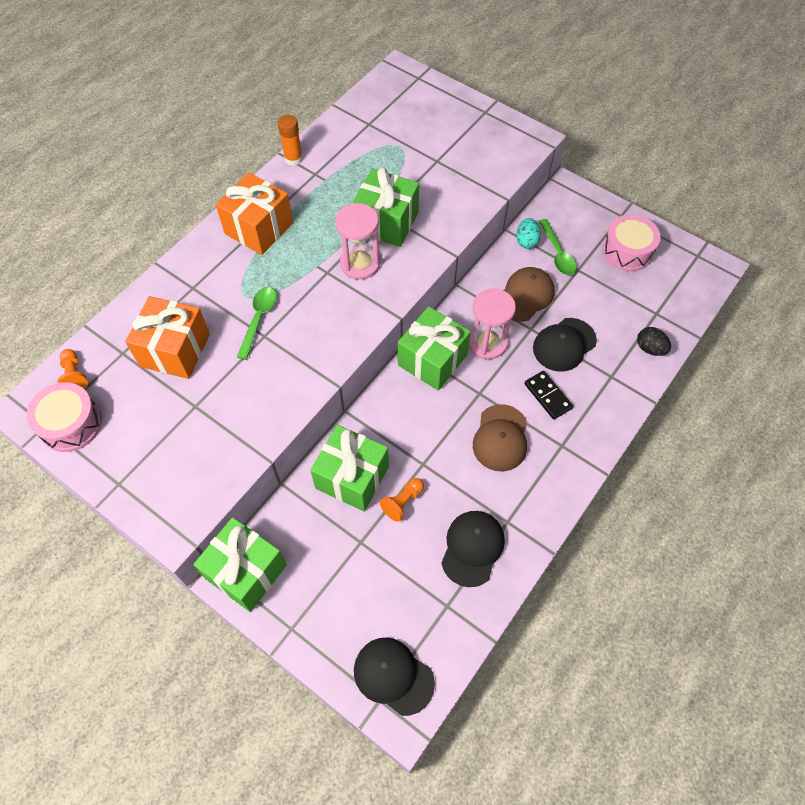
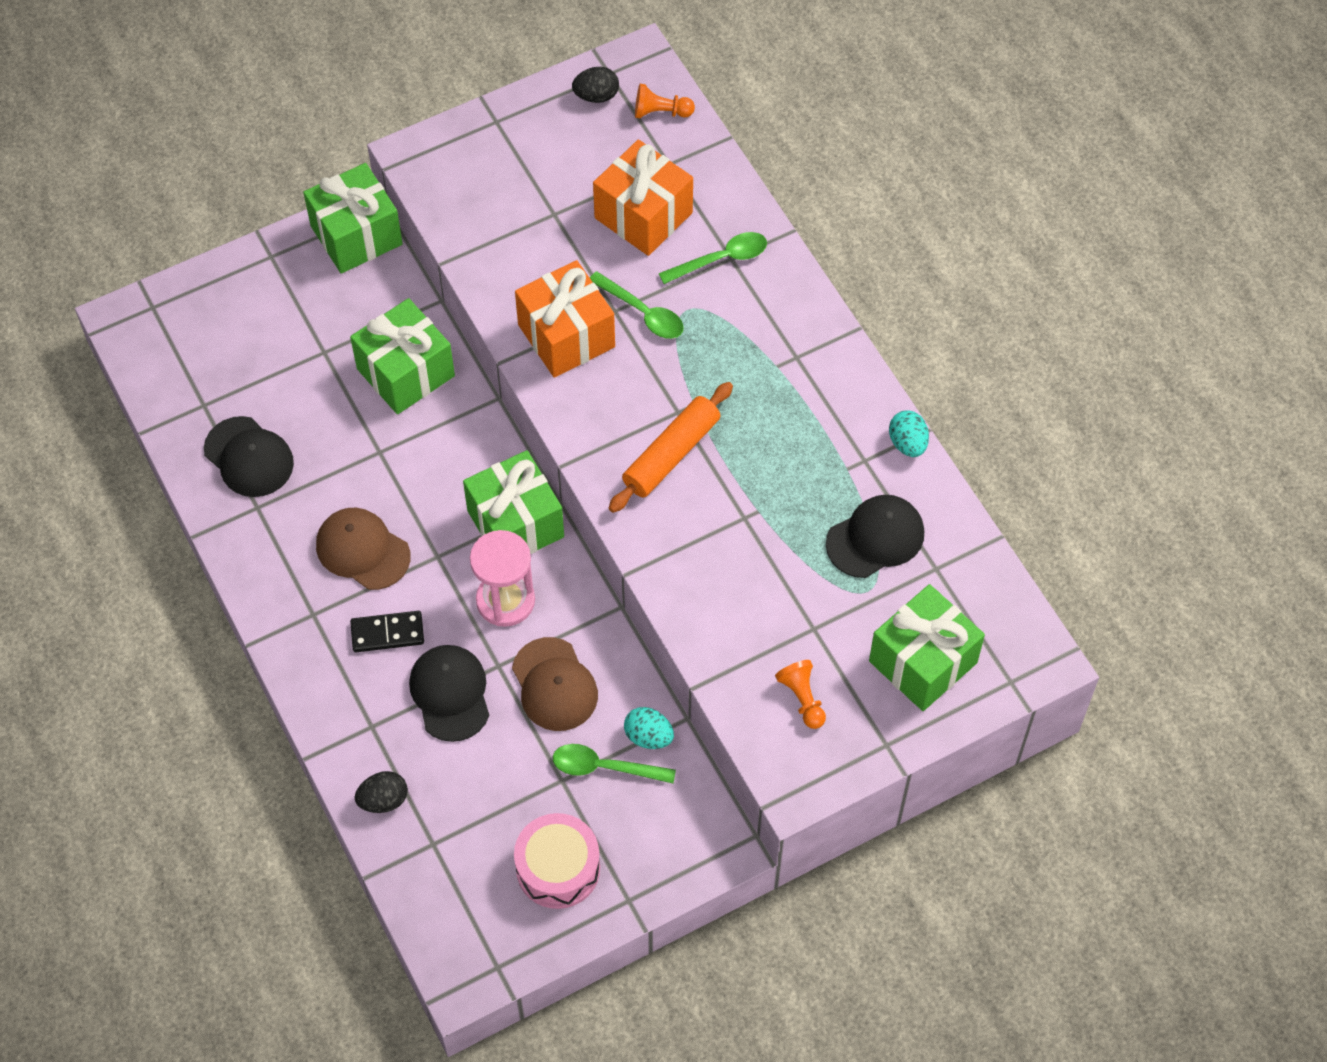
camera: 115 degrees right, 0 degrees up
pink drum [27,382,102,452] -> black egg [572,67,619,103]
orange gift [216,173,293,255] -> orange gift moved to [515,260,615,378]
orange glue stick [278,115,303,166] -> turquoise egg [889,410,929,457]
pink hourglass [335,203,380,280] -> orange rolling pin [609,382,733,513]
green gift [352,167,419,247] -> green gift moved to [869,584,985,711]
black cap [354,638,435,716] -> black cap moved to [826,495,924,578]
orange pawn [380,478,424,522] -> orange pawn moved to [775,660,826,729]
none -> green spoon [659,232,767,284]

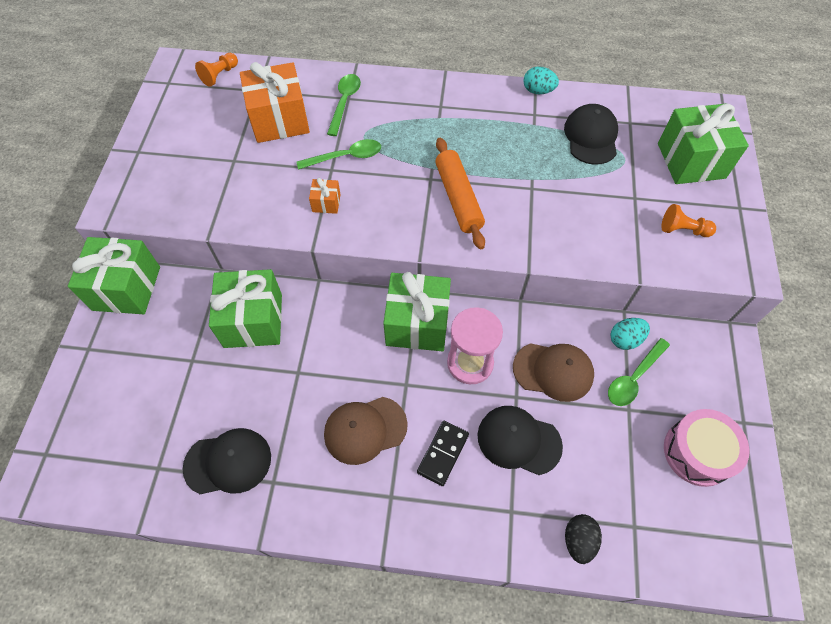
camera: 55 degrees left, 0 degrees up
orange gift [515,260,615,378] -> orange gift [309,178,341,214], size x0.45
black egg [572,67,619,103] -> none

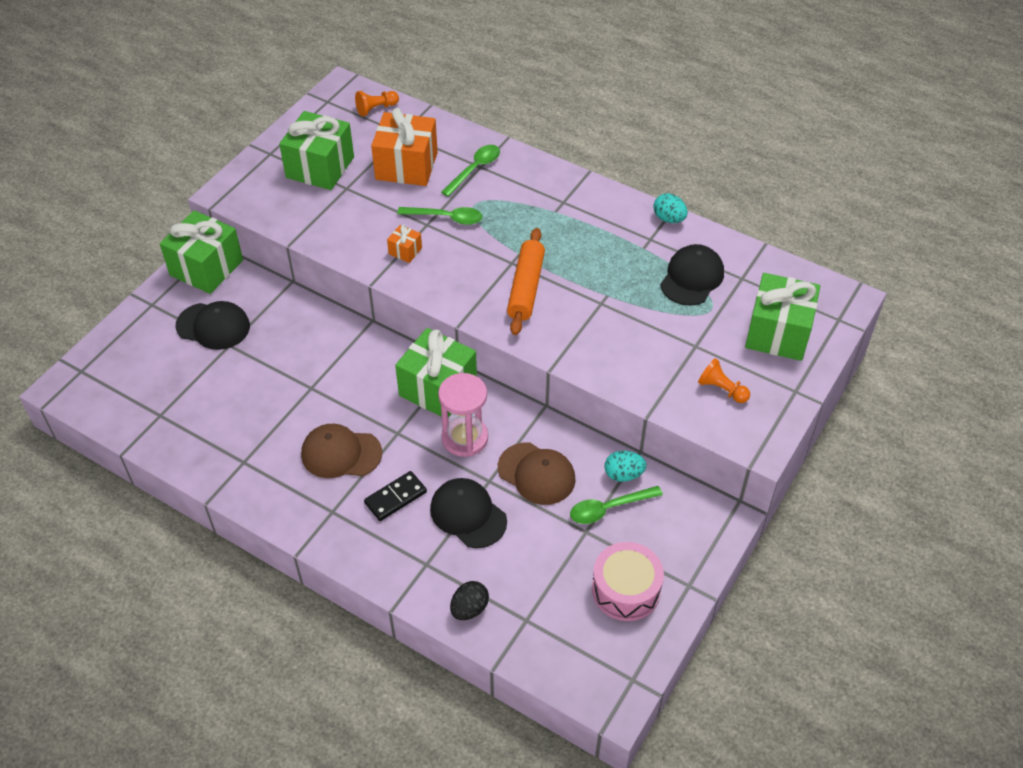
camera: 25 degrees right, 10 degrees down
black cap [183,428,271,494] -> black cap moved to [176,301,250,350]
green gift [209,269,282,348] -> green gift moved to [279,111,354,190]

